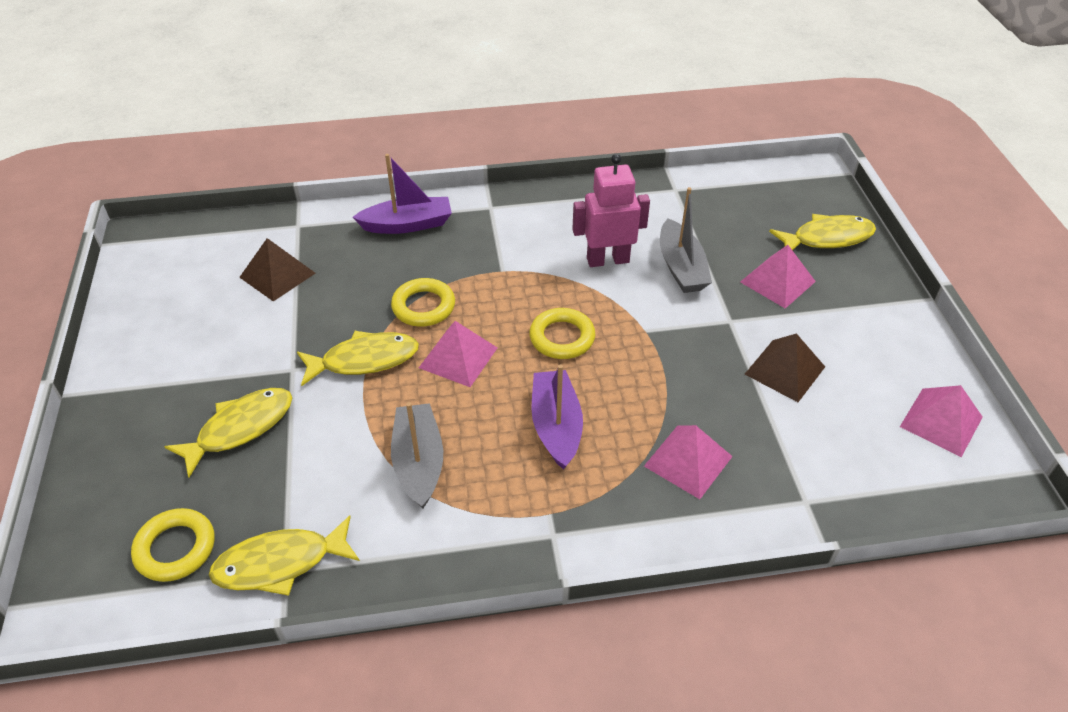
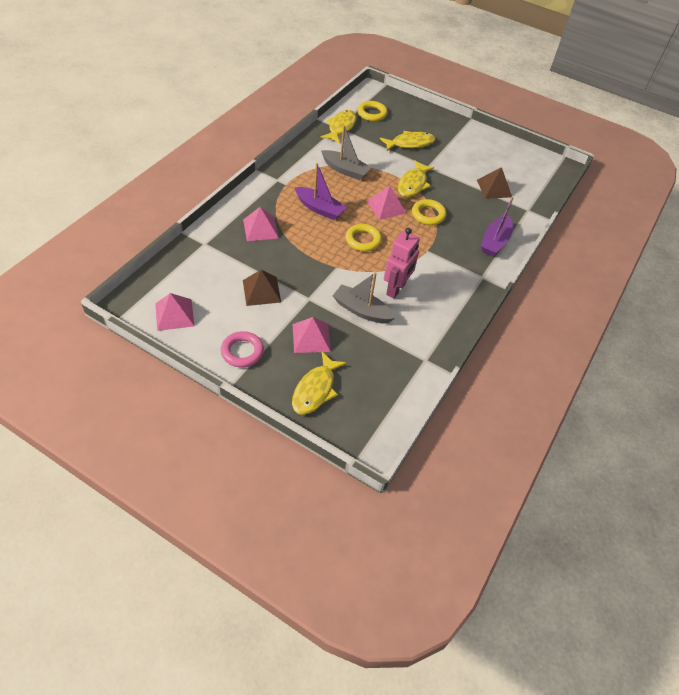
camera: 125 degrees right, 5 degrees up
yellow fish [164,388,292,478] -> yellow fish turned 105 degrees counterclockwise [380,131,435,151]
none -> pink ring [221,331,264,367]

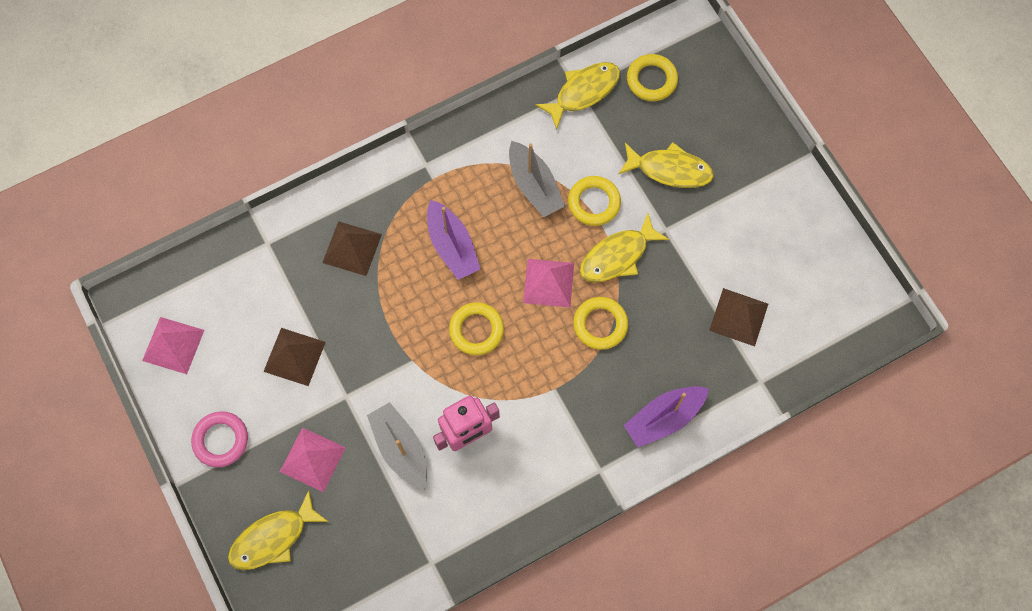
camera: 35 degrees right, 20 degrees up
pink pyramid [243,207,279,241] -> brown pyramid [322,221,382,276]
none -> yellow ring [568,176,621,226]

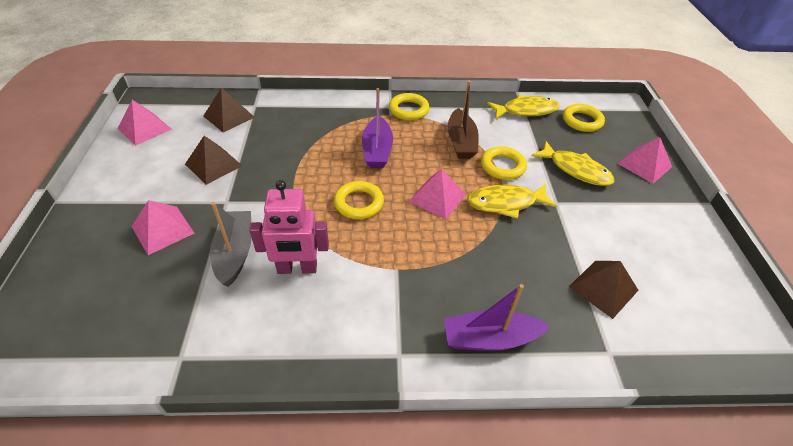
camera: 25 degrees right, 25 degrees down
pink ring [191,411,248,467] -> none
yellow fish [228,490,329,570] -> none
brown pyramid [322,221,382,276] -> brown pyramid moved to [203,88,255,132]
grey boat [509,141,565,217] -> brown boat [448,81,479,159]
yellow ring [573,297,628,350] -> yellow ring moved to [389,93,430,120]
none -> pink pyramid [617,137,672,184]

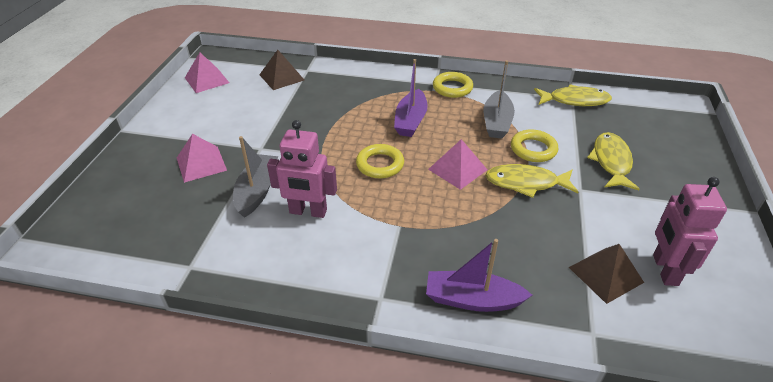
camera: 15 degrees right, 5 degrees down
brown pyramid [185,136,242,185] -> none
brown boat [448,81,479,159] -> grey boat [484,60,515,139]
yellow fish [531,141,615,186] -> yellow fish turned 135 degrees counterclockwise [587,132,640,190]
yellow ring [563,104,605,132] -> none
pink pyramid [617,137,672,184] -> none
none -> pink robot [653,177,727,286]

